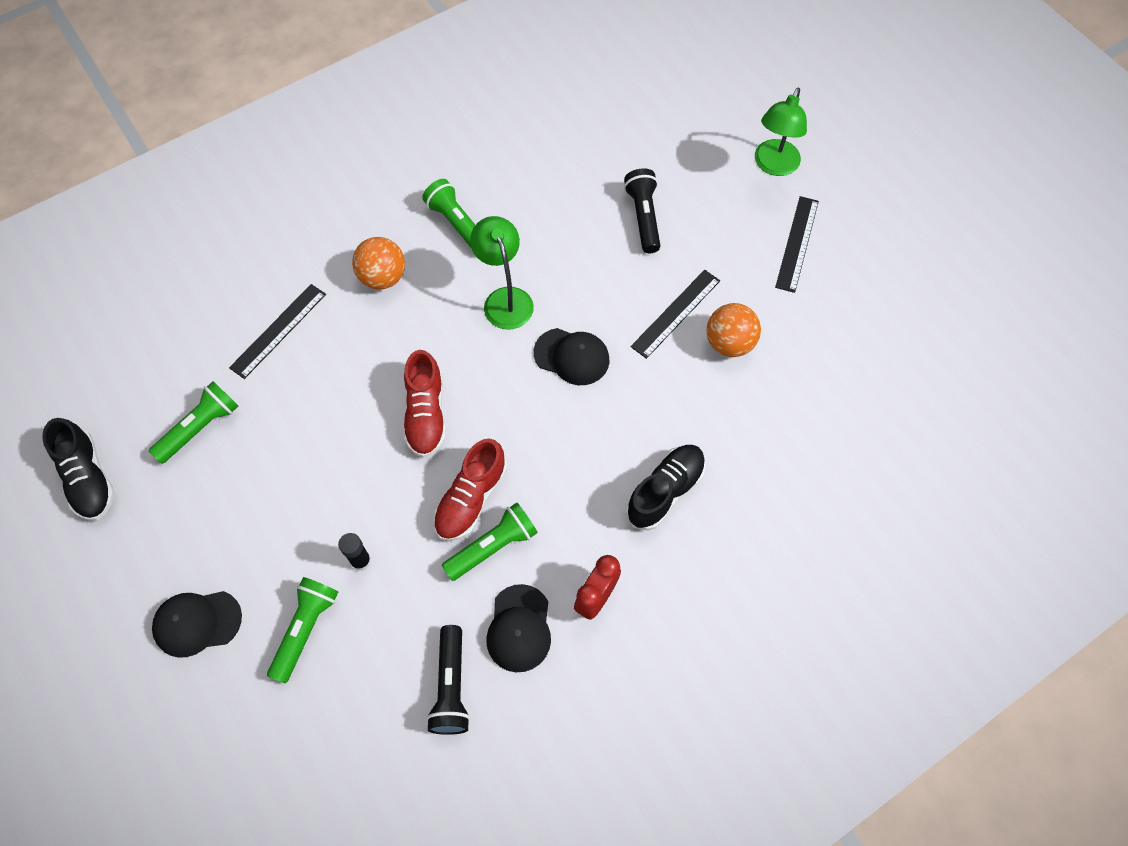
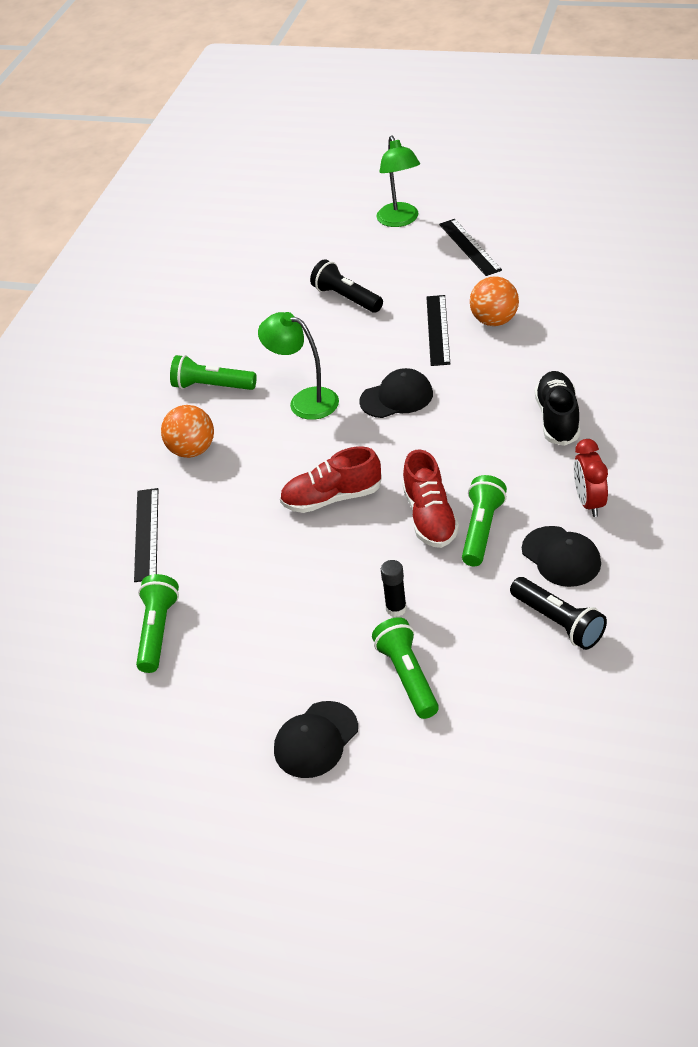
camera: 35 degrees left, 20 degrees down
black shoe [42,418,115,521] -> none
red shoe [403,350,446,458] -> red shoe turned 120 degrees clockwise [280,446,382,513]

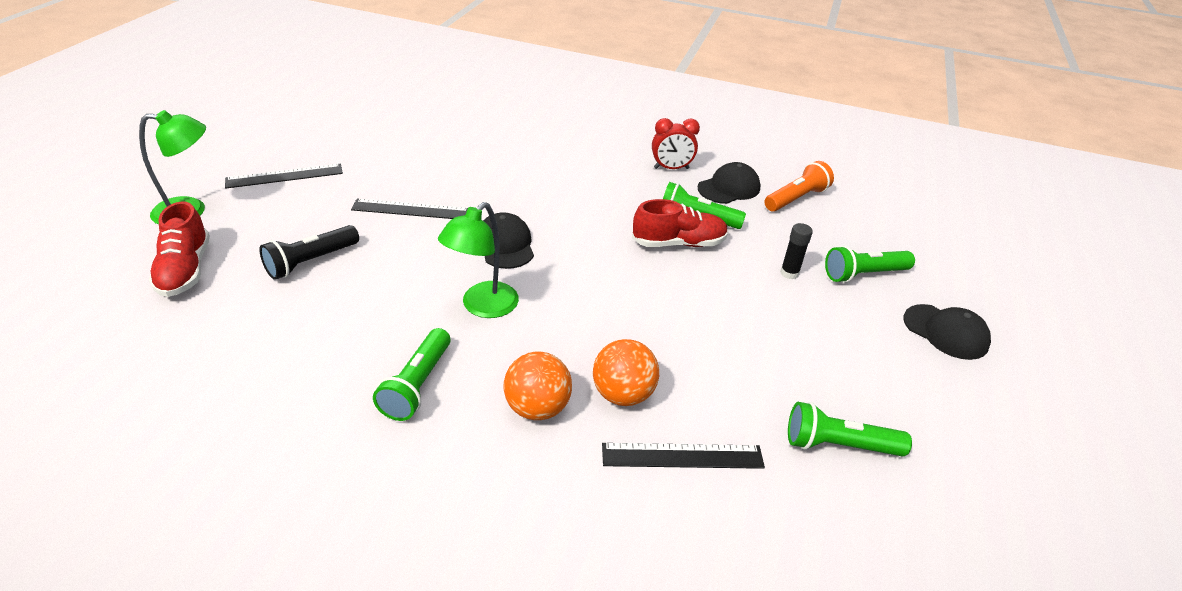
camera: 95 degrees left, 5 degrees down
red shoe [280,446,382,513] -> red shoe moved to [149,201,210,297]
orange ball [470,276,519,326] -> orange ball moved to [593,339,659,406]
black flashlight [510,577,607,650] -> orange flashlight [764,161,834,212]
black shoe [535,371,580,446] -> none

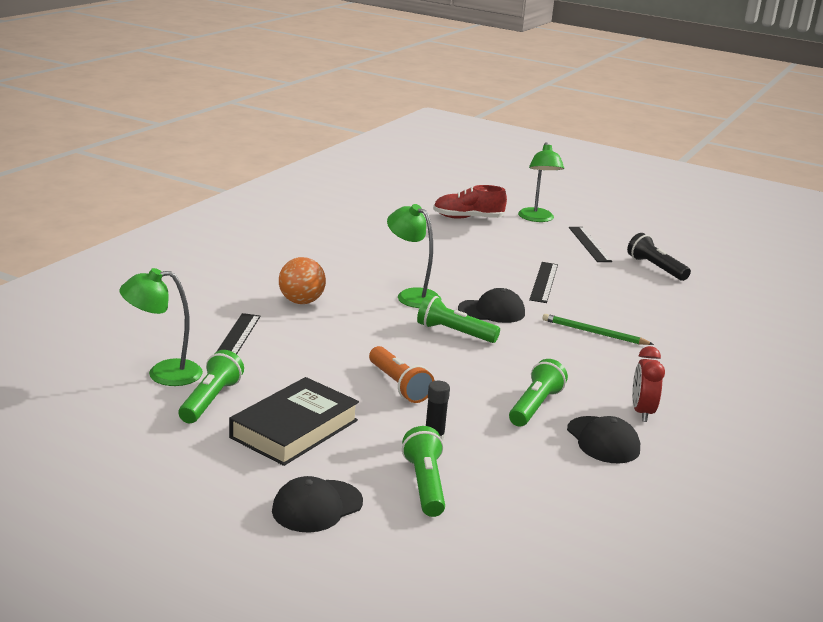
camera: 100 degrees right, 15 degrees down
black flashlight [259,225,359,280] -> black flashlight moved to [627,233,691,281]
green flashlight [373,328,451,421] -> green flashlight moved to [417,294,500,343]
orange ball [593,339,659,406] -> none
red shoe [632,199,728,247] -> none
orange flashlight [764,161,834,212] -> orange flashlight moved to [369,346,434,403]
none -> green lamp [119,268,203,386]
none -> black book [229,377,359,466]
none -> green pencil [543,314,654,345]

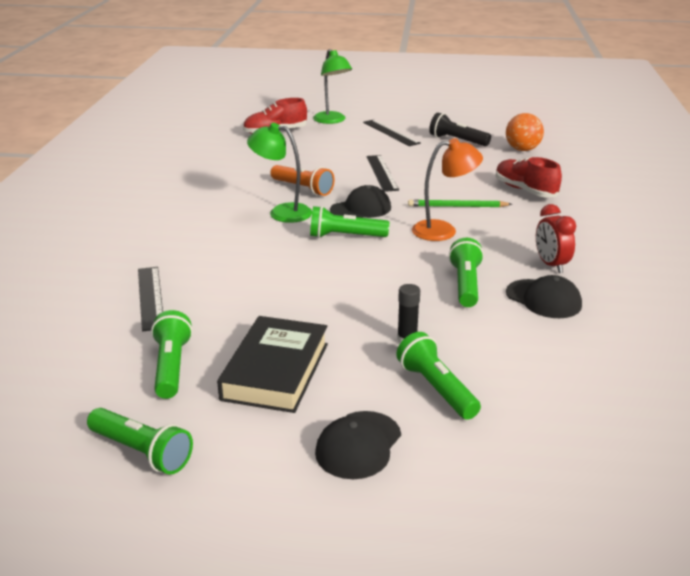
camera: 20 degrees left, 5 degrees up
green lamp [119,268,203,386] -> none
orange ball [279,257,326,304] -> orange ball moved to [506,113,544,151]
orange flashlight [369,346,434,403] -> orange flashlight moved to [270,165,334,196]
none -> green flashlight [87,408,193,475]
none -> orange lamp [412,138,483,241]
none -> red shoe [496,157,562,197]

